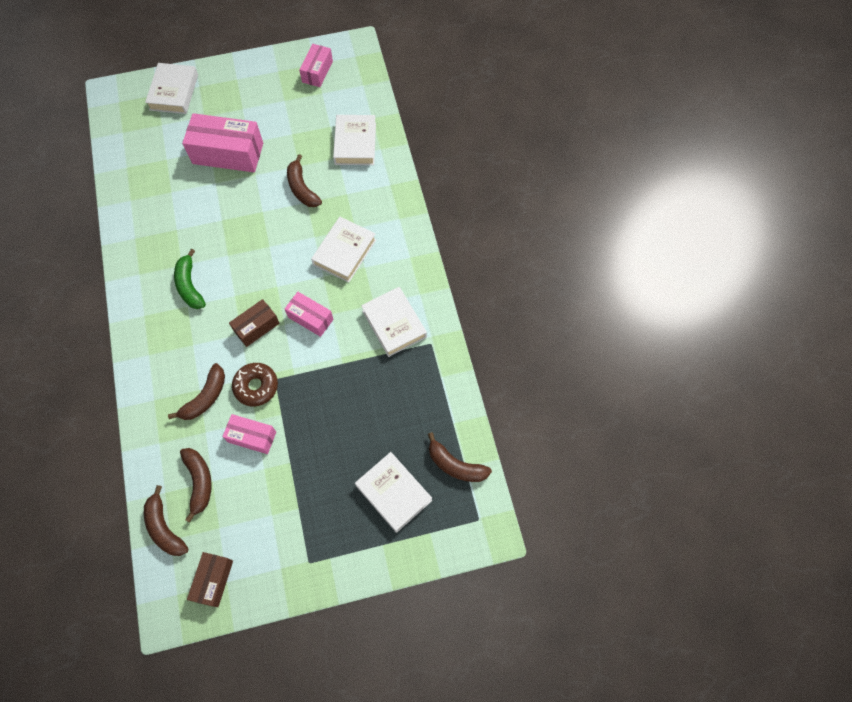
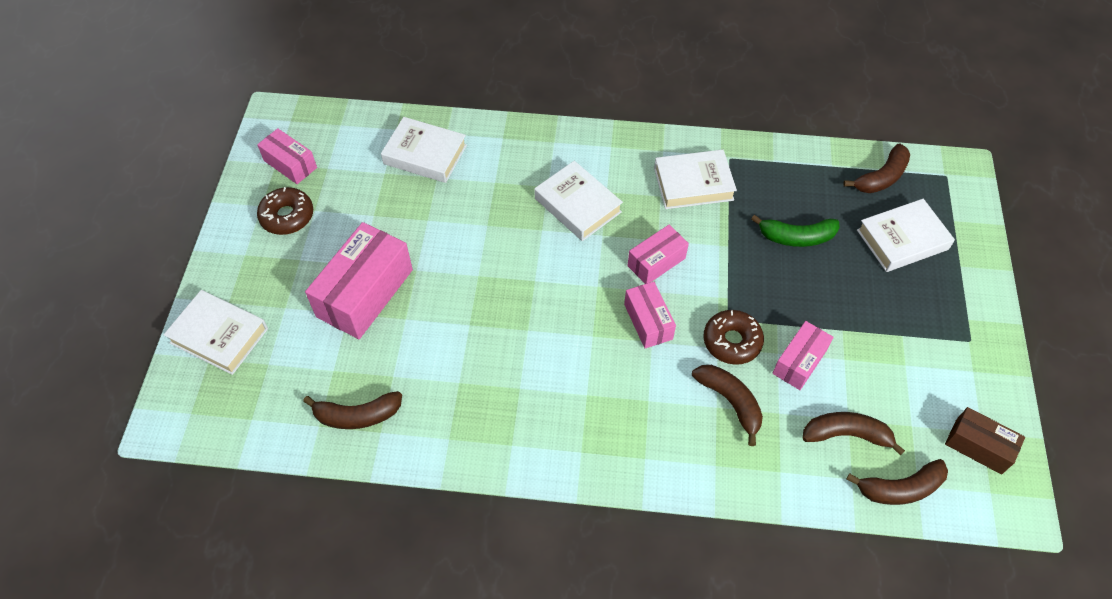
camera: 70 degrees left, 10 degrees down
green banana [174,249,206,309] -> green banana moved to [751,215,839,247]
brown box [229,299,280,347] -> pink box [624,282,676,348]
brown banana [287,154,322,207] -> brown banana moved to [303,391,402,429]
none -> brown donut [257,187,313,235]

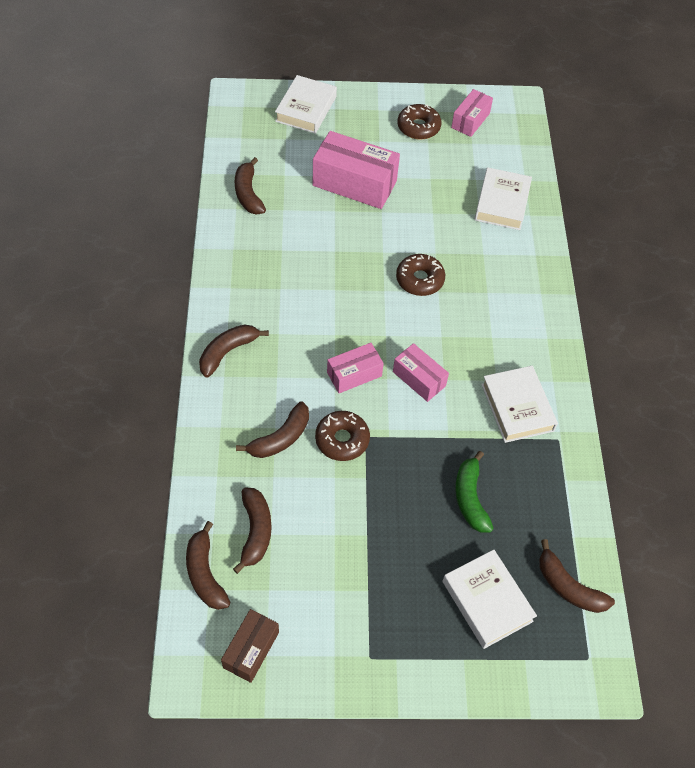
camera: 80 degrees right, 0 degrees up
white book [534,161,623,241] -> none
pink box [772,321,834,390] -> none
none -> brown banana [199,324,269,378]
none -> brown donut [396,254,445,296]

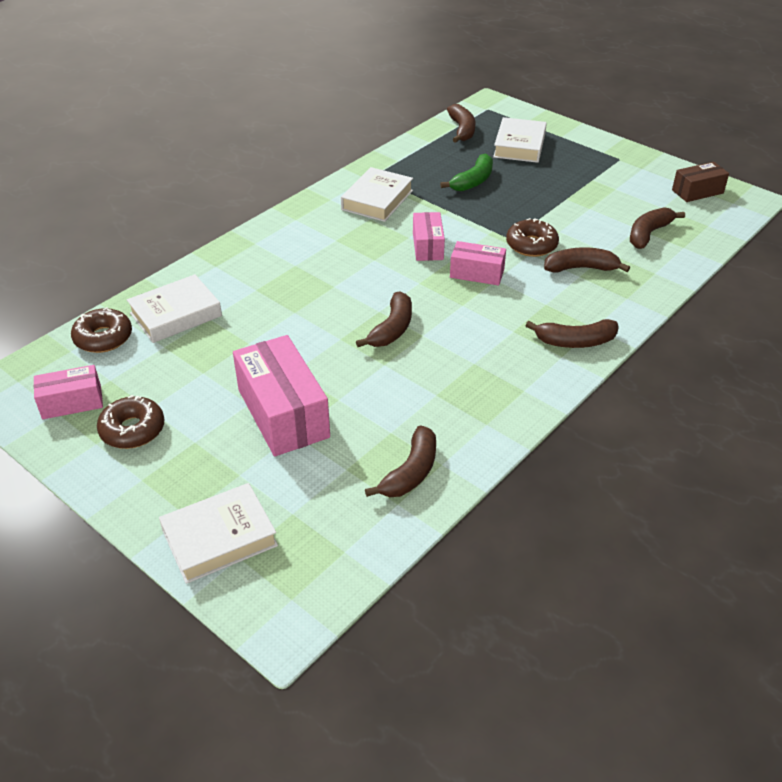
camera: 135 degrees left, 15 degrees down
brown banana [186,521,230,610] -> brown banana moved to [356,291,412,347]
brown donut [396,254,445,296] -> brown donut moved to [71,307,132,353]

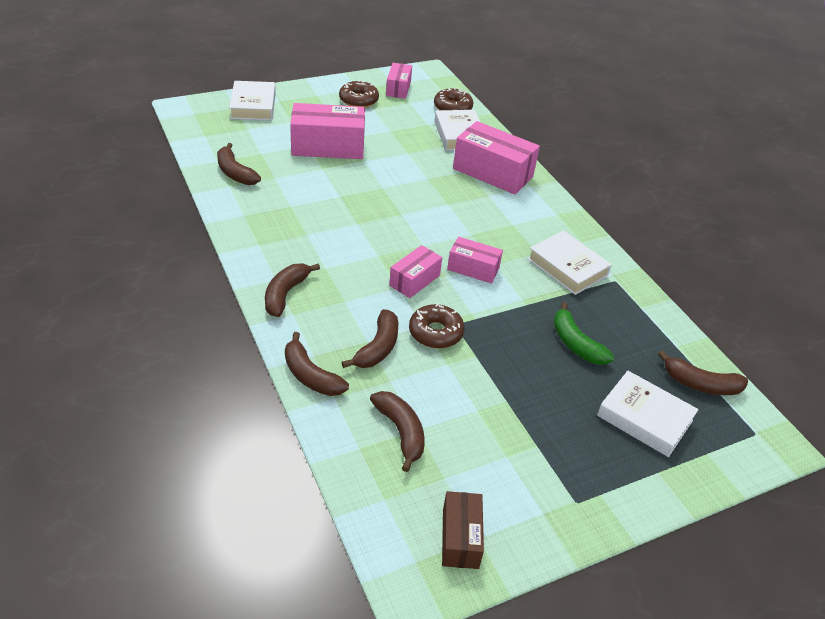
camera: 110 degrees right, 0 degrees up
brown banana [356,291,412,347] -> brown banana moved to [285,332,349,396]
none -> pink box [453,121,540,194]

